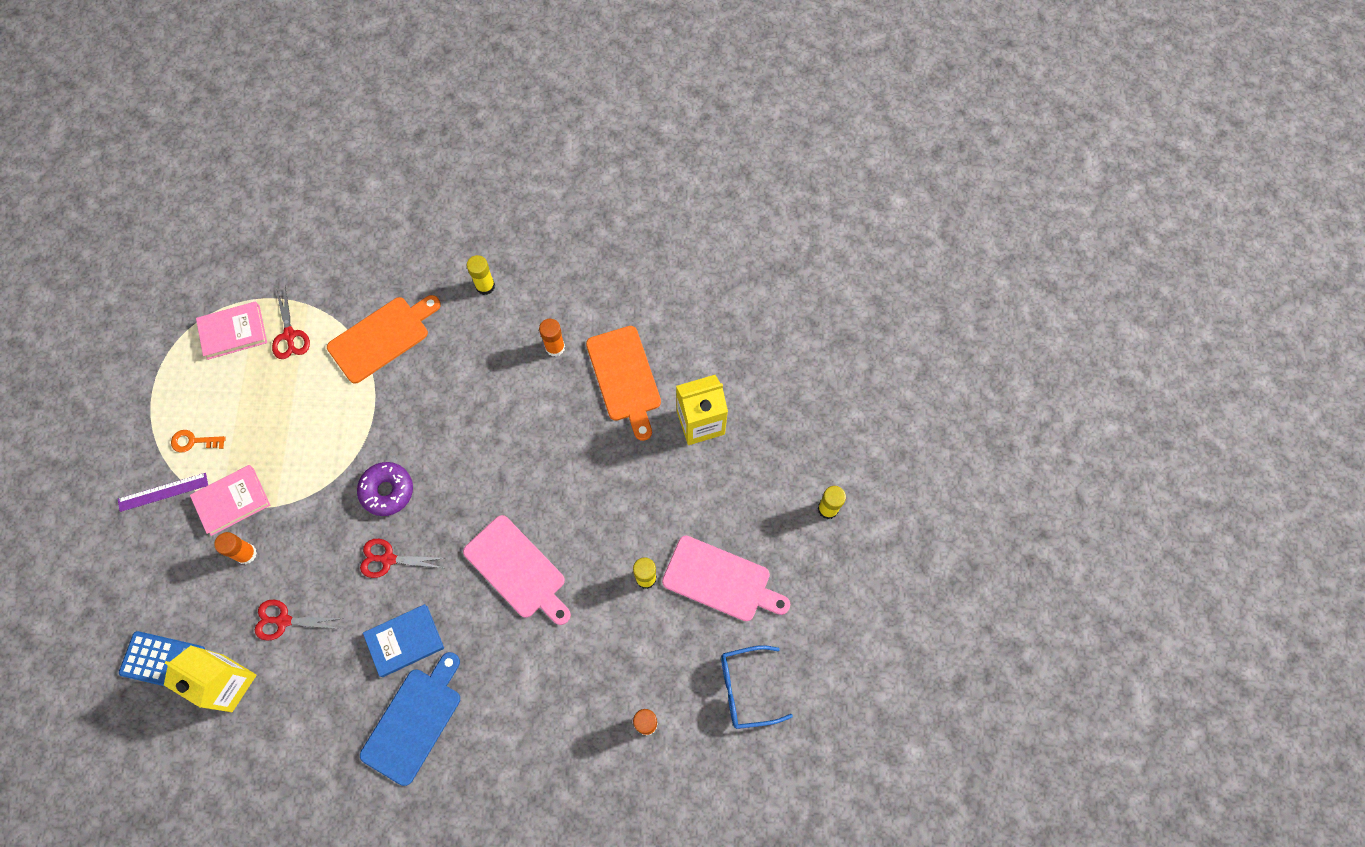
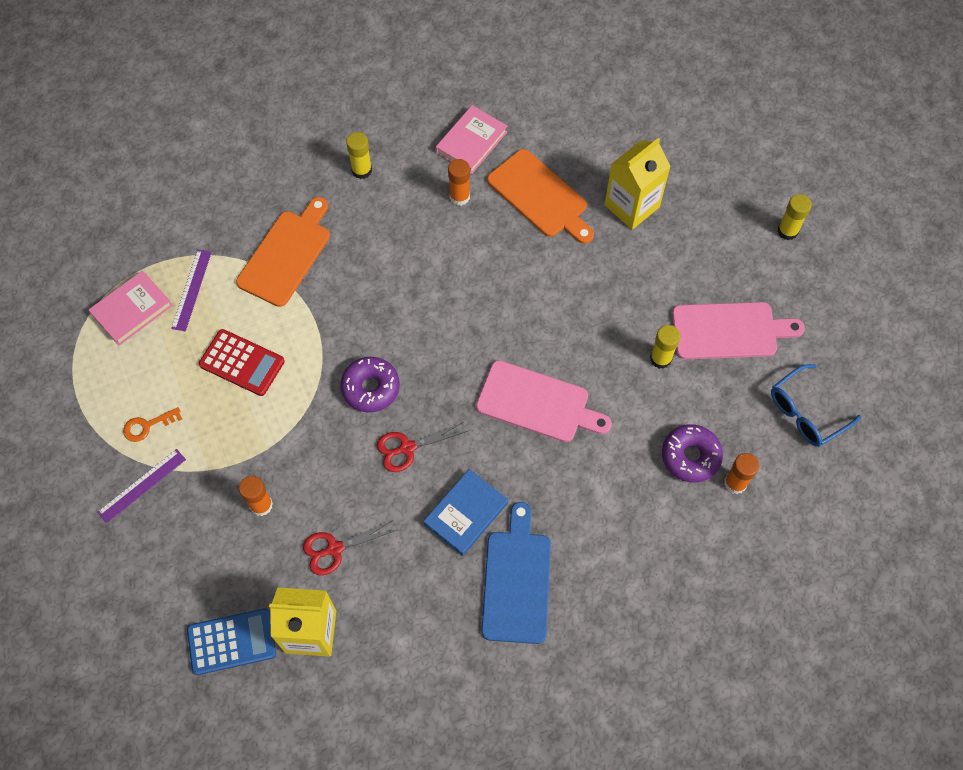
camera: 25 degrees left, 5 degrees down
pink book [190,465,270,536] -> pink book moved to [436,105,508,174]
red scissors [272,287,310,359] -> purple ruler [171,249,212,332]
none -> red calculator [199,329,285,396]
none -> purple donut [662,424,723,483]

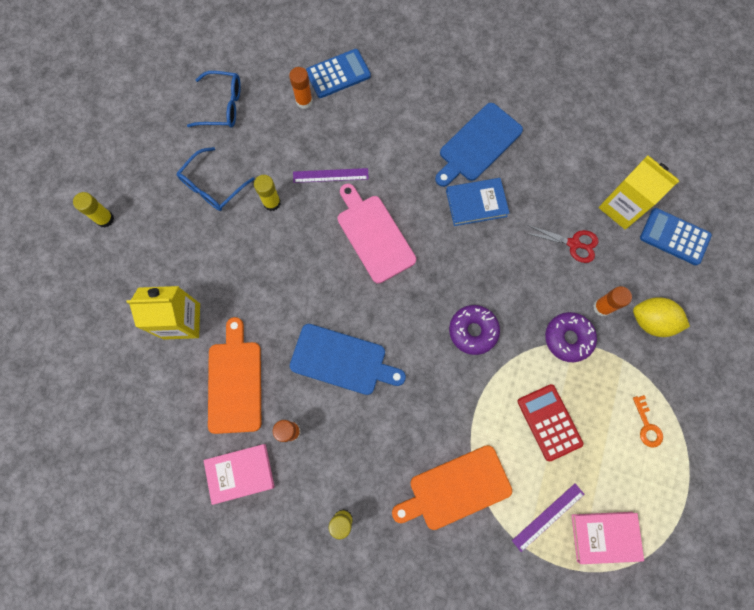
camera: 140 degrees left, 10 degrees up
purple ruler [97,449,186,523] -> purple ruler moved to [293,168,369,183]
orange key [123,407,182,442] -> orange key turned 60 degrees clockwise [633,395,663,448]
red scissors [377,422,468,472] -> none
purple donut [662,424,723,483] -> purple donut moved to [545,312,597,362]
pink cutting board [672,302,805,359] -> blue glasses [176,147,255,211]
none -> blue cutting board [290,324,406,395]
none -> blue calculator [306,49,371,98]
none -> yellow lemon [633,297,690,337]

